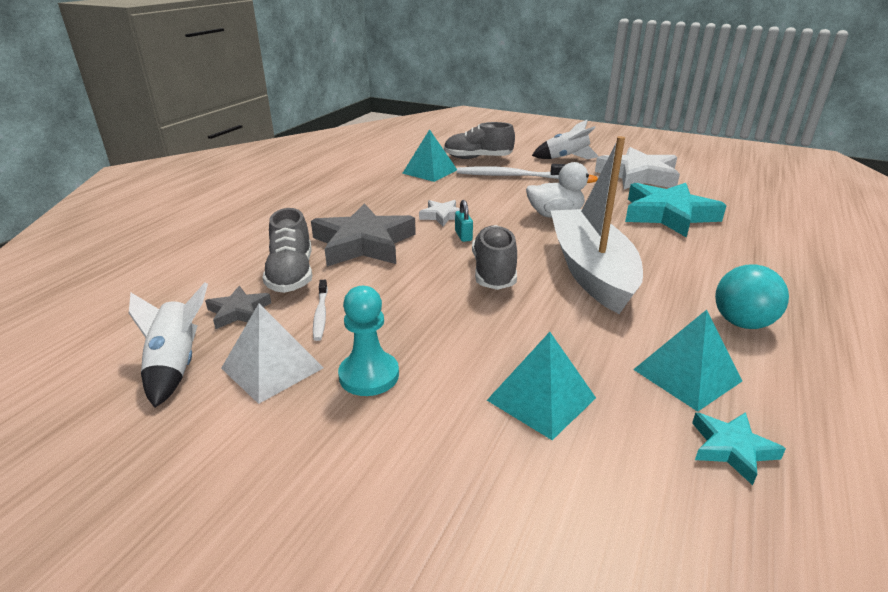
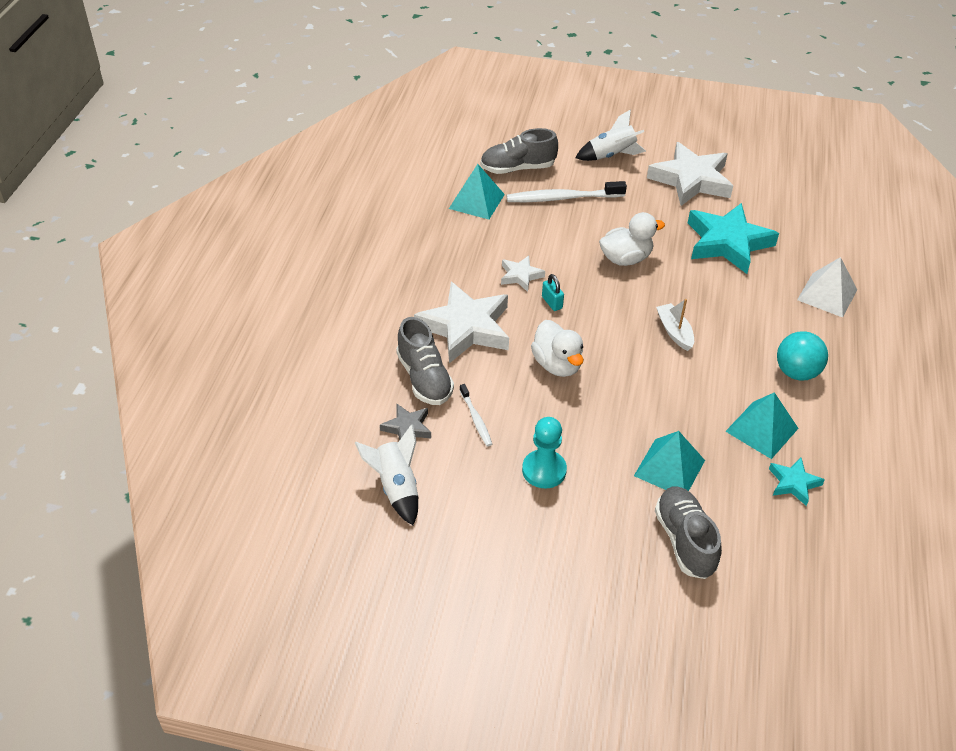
camera: 15 degrees left, 15 degrees up
white pyramid [221,303,324,404] -> white pyramid moved to [797,257,857,318]
grey star [311,203,416,267] -> white star [414,282,509,363]
grey shoe [472,225,517,290] -> grey shoe moved to [655,487,722,579]
white boat [551,136,643,314] -> white boat [656,299,694,351], size x0.42
none -> white duck [531,320,584,377]

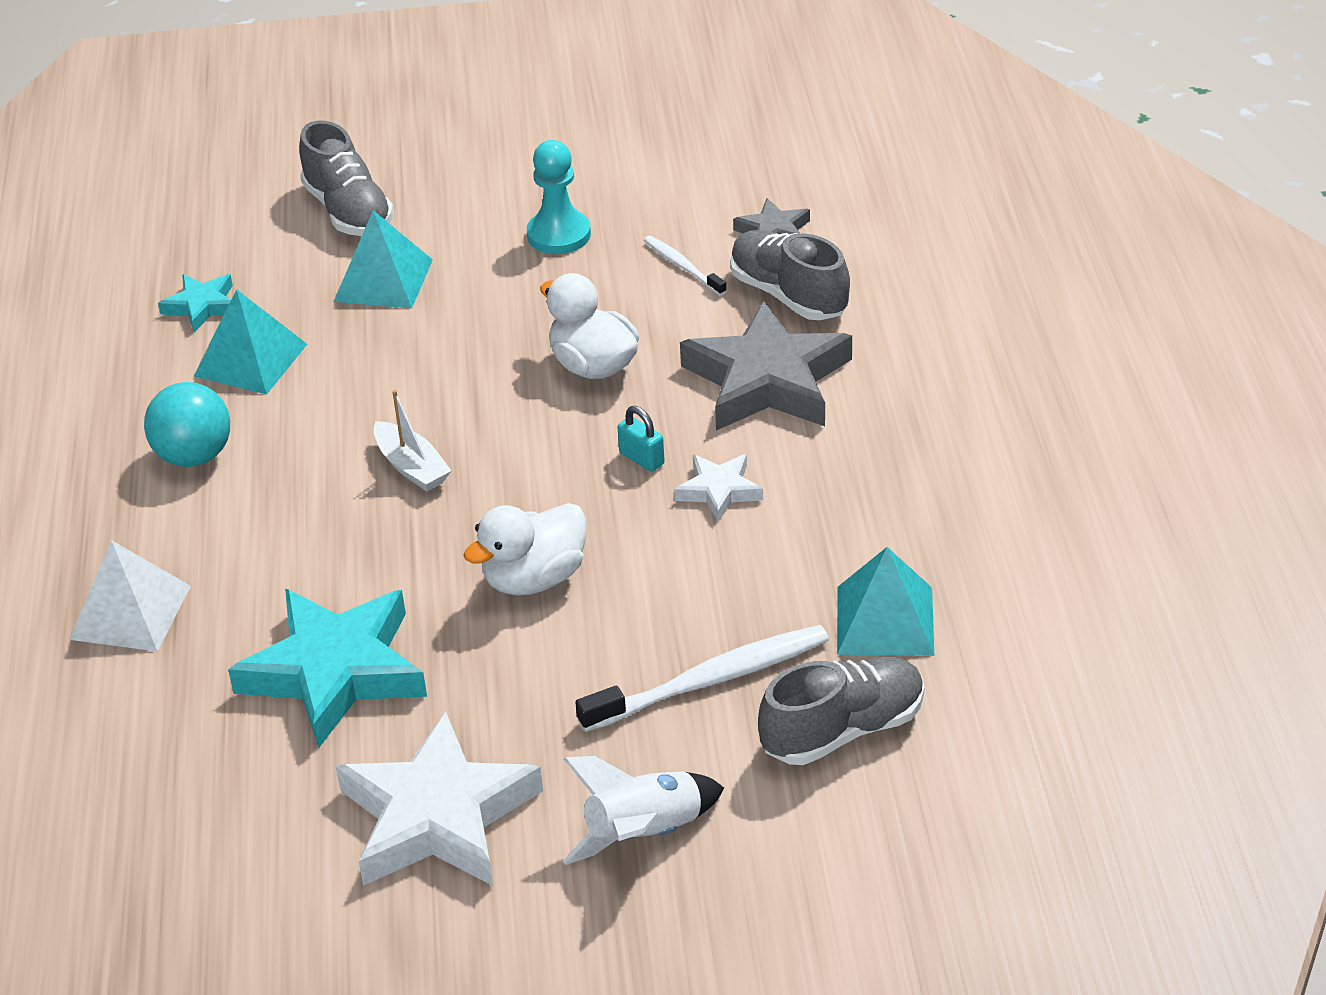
camera: 165 degrees right, 5 degrees down
white rocket [355,424,418,525] -> none
white star [414,282,509,363] -> grey star [680,300,852,431]

